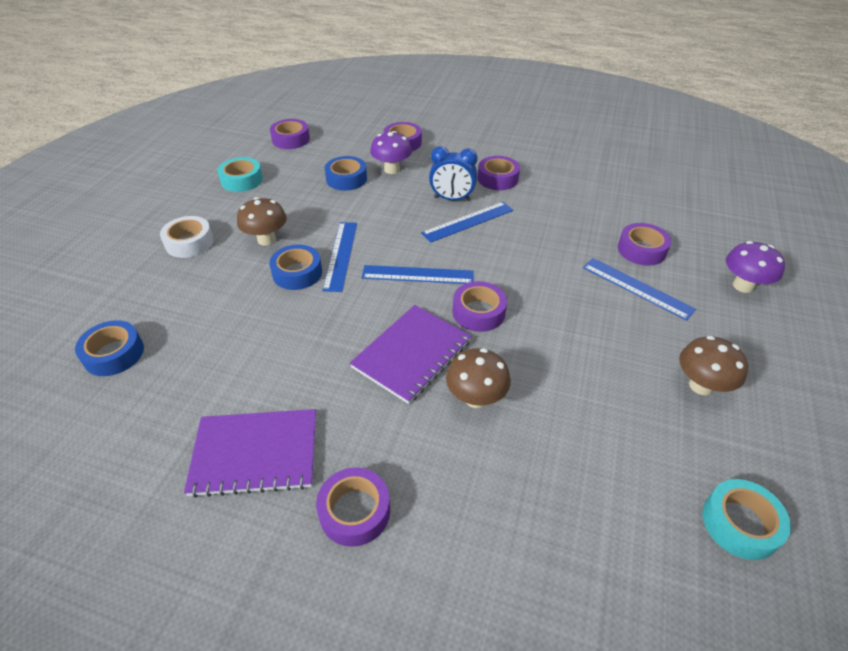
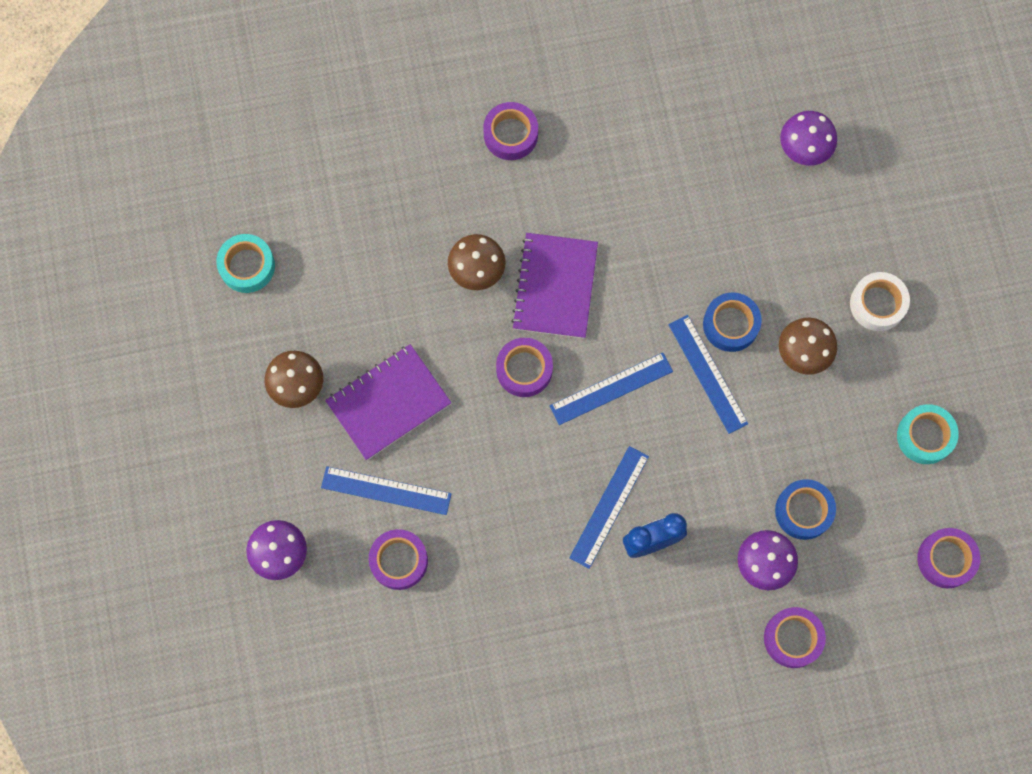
camera: 150 degrees right, 30 degrees up
blue tape [75,320,144,376] -> purple mushroom [780,111,837,166]
purple notebook [184,409,316,498] -> purple notebook moved to [325,344,451,460]
purple tape [478,156,520,190] -> none

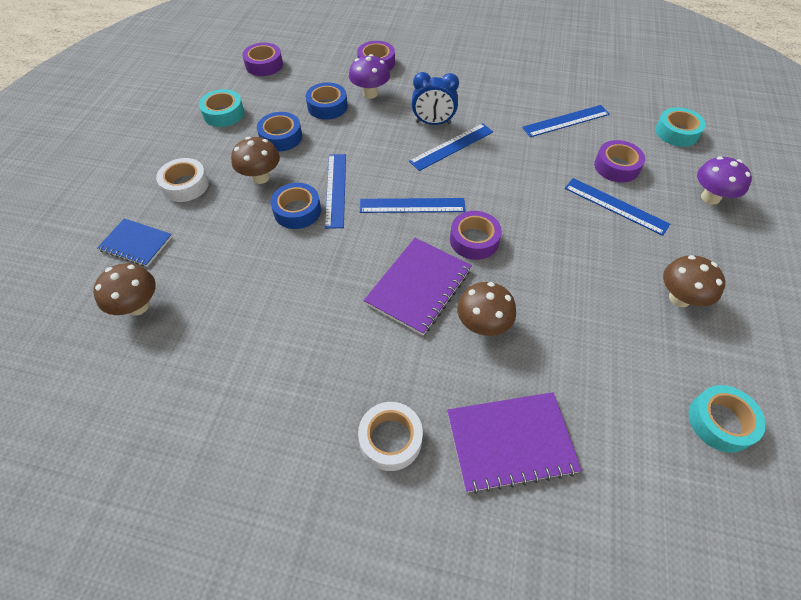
camera: 155 degrees left, 20 degrees down
purple notebook [325,344,451,460] -> purple notebook moved to [447,392,582,494]
purple tape [483,102,538,160] -> white tape [358,402,423,471]
purple mushroom [780,111,837,166] -> brown mushroom [93,263,156,316]
none -> blue notebook [97,219,172,267]
none -> blue tape [257,112,302,152]
none -> blue ruler [522,105,610,137]
none -> turquoise tape [655,107,706,147]

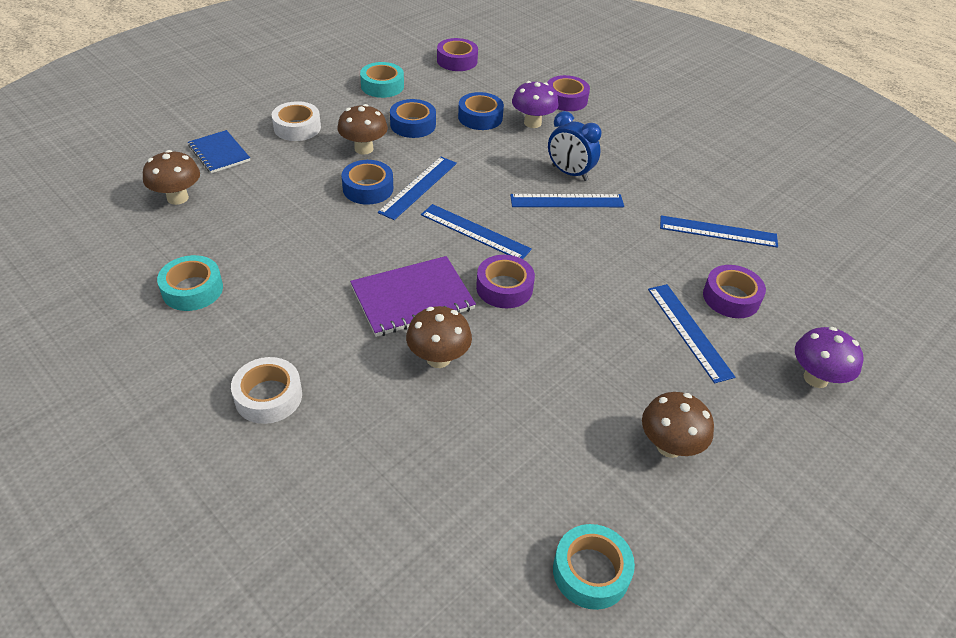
camera: 30 degrees right, 10 degrees down
purple notebook [447,392,582,494] -> none
turquoise tape [655,107,706,147] -> turquoise tape moved to [157,255,223,311]

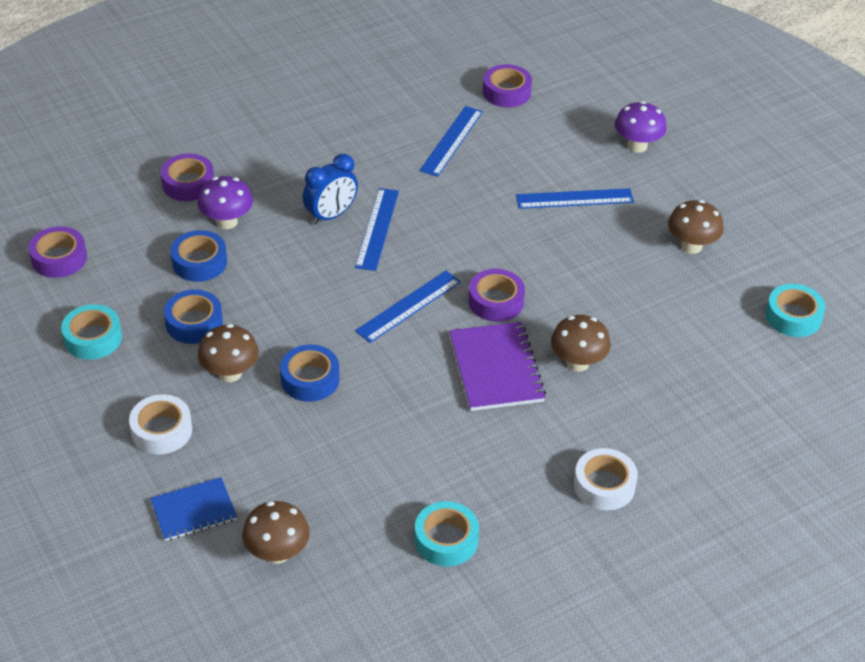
camera: 75 degrees left, 0 degrees up
blue ruler [378,157,457,220] -> none
purple tape [703,265,766,318] -> purple tape moved to [483,64,532,108]

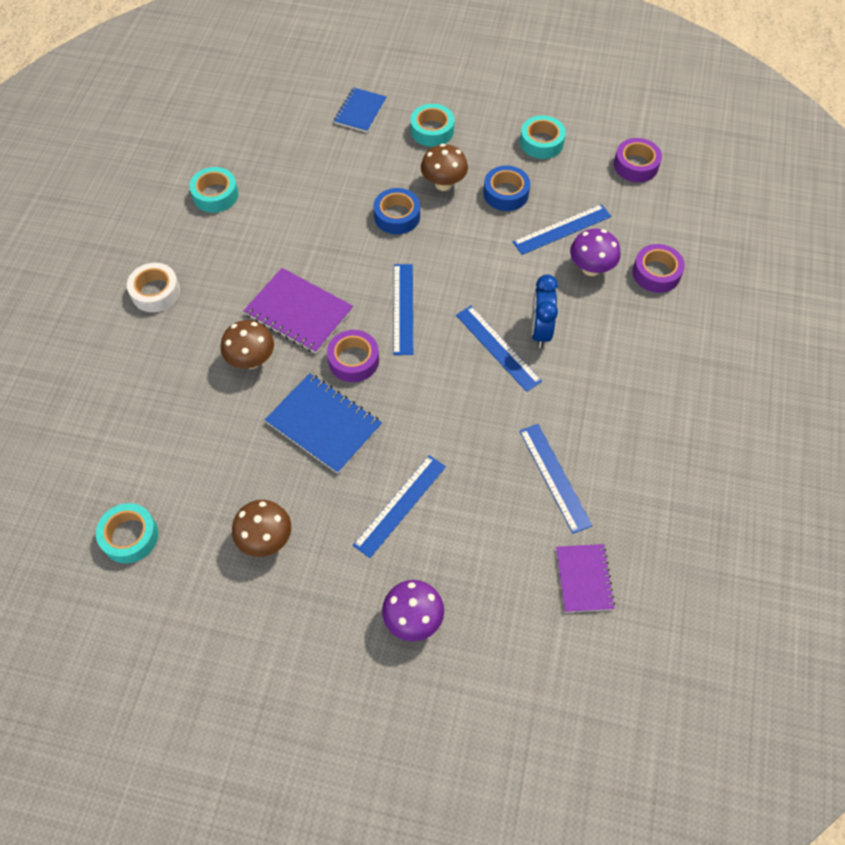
camera: 135 degrees right, 15 degrees up
white tape [129,395,192,454] -> turquoise tape [410,104,454,147]
blue tape [171,230,227,282] -> blue ruler [513,204,611,255]
brown mushroom [242,501,310,564] -> none
purple tape [483,64,532,108] -> purple notebook [556,544,615,613]
none -> blue notebook [265,373,382,474]

